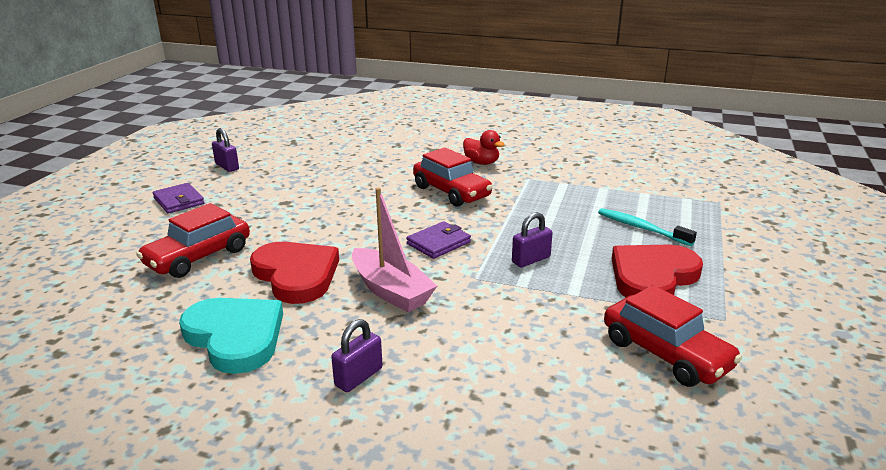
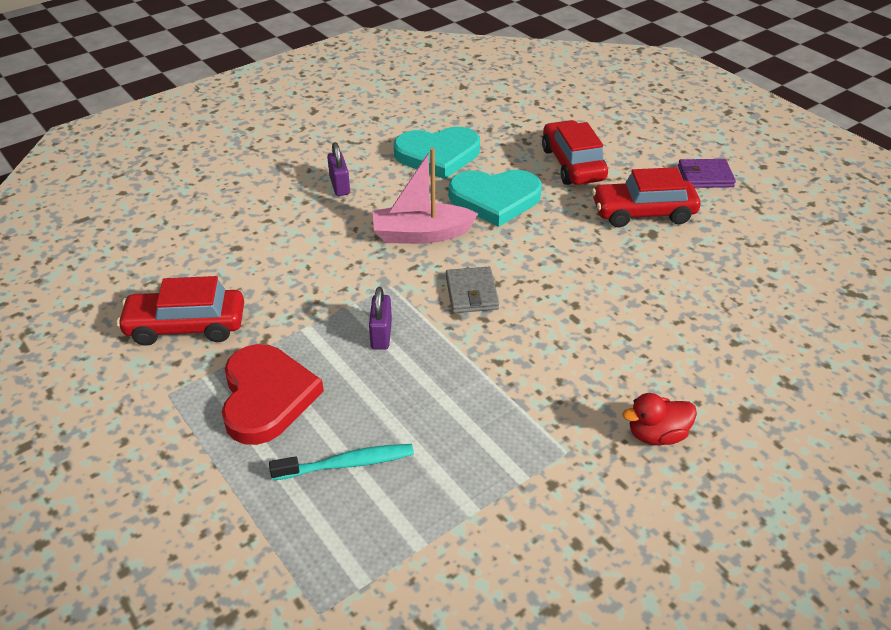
camera: 125 degrees right, 15 degrees up
purple padlock [212,128,239,172] -> none
red heart [250,242,339,304] -> turquoise heart [449,170,542,227]
purple wallet [406,221,471,259] -> grey wallet [446,267,499,313]
red car [413,148,493,207] -> red car moved to [592,167,700,228]

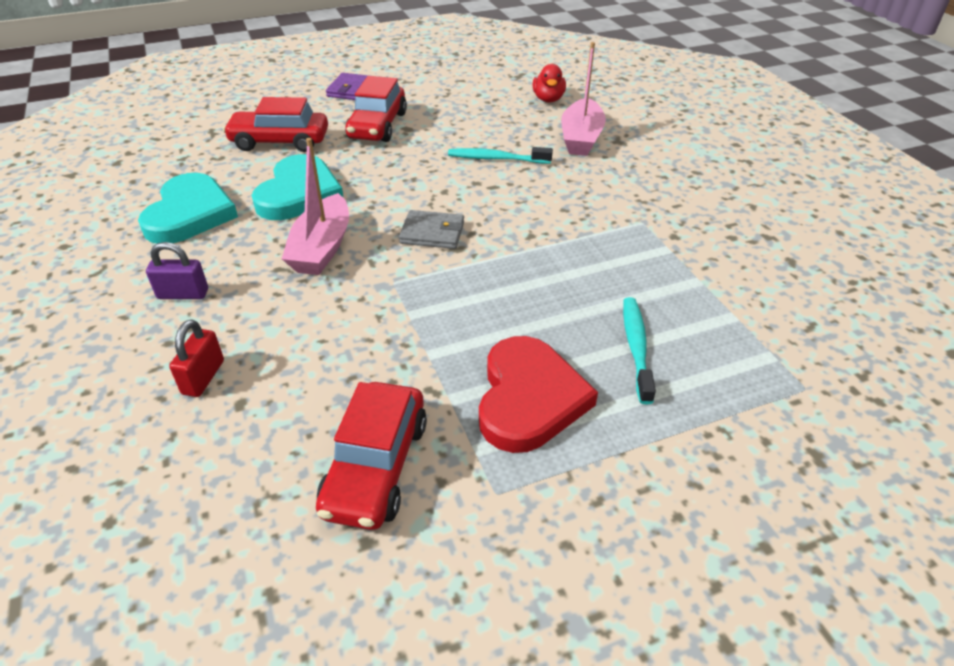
camera: 75 degrees left, 0 degrees up
red heart [222,344,324,445] -> red heart turned 90 degrees clockwise [479,336,598,453]
purple padlock [369,287,392,350] -> none
red duck [622,393,697,445] -> red duck moved to [533,64,566,103]
none -> red padlock [169,320,224,397]
none -> turquoise toothbrush [448,147,553,164]
none -> pink boat [561,42,606,156]

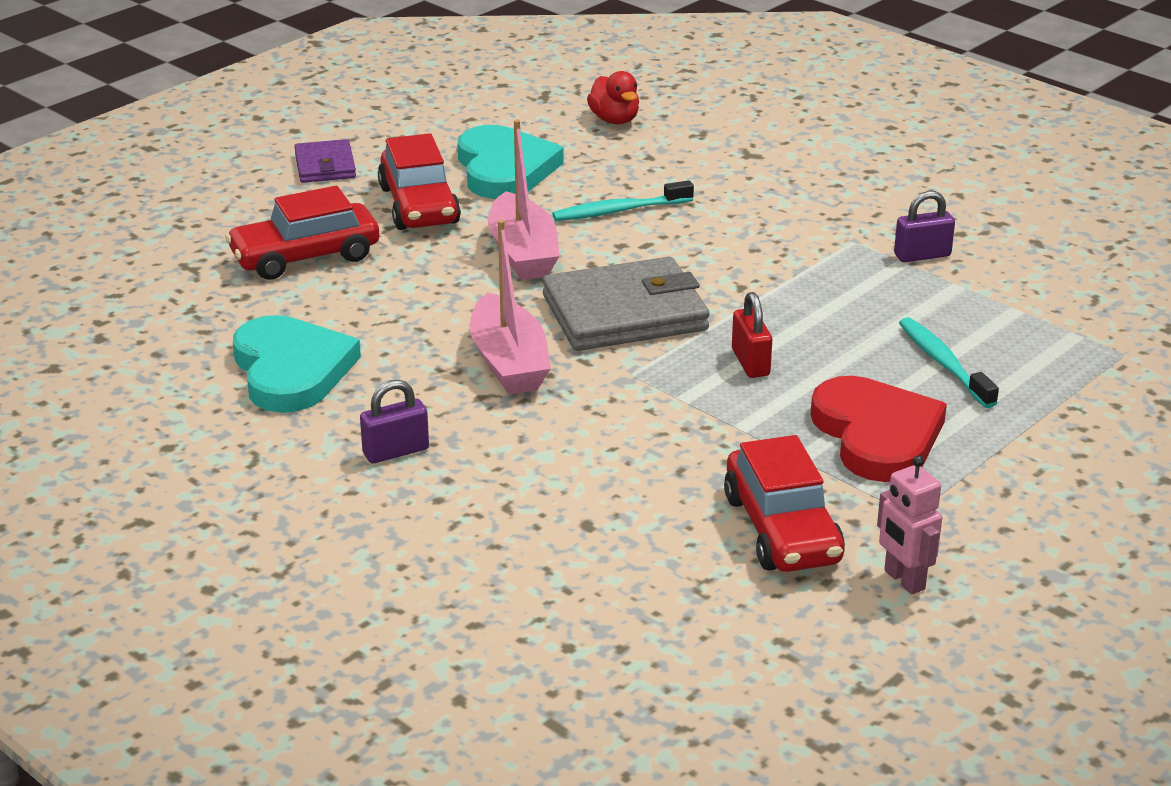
camera: 25 degrees left, 10 degrees down
red padlock [169,320,224,397] -> red padlock moved to [732,292,772,378]
turquoise heart [252,154,344,220] -> turquoise heart moved to [458,125,564,199]
grey wallet [399,210,464,249] -> grey wallet [543,257,710,351], size x1.84
pink boat [561,42,606,156] -> pink boat moved to [488,120,559,280]
none -> pink robot [877,455,942,594]
none -> purple padlock [894,191,955,262]

